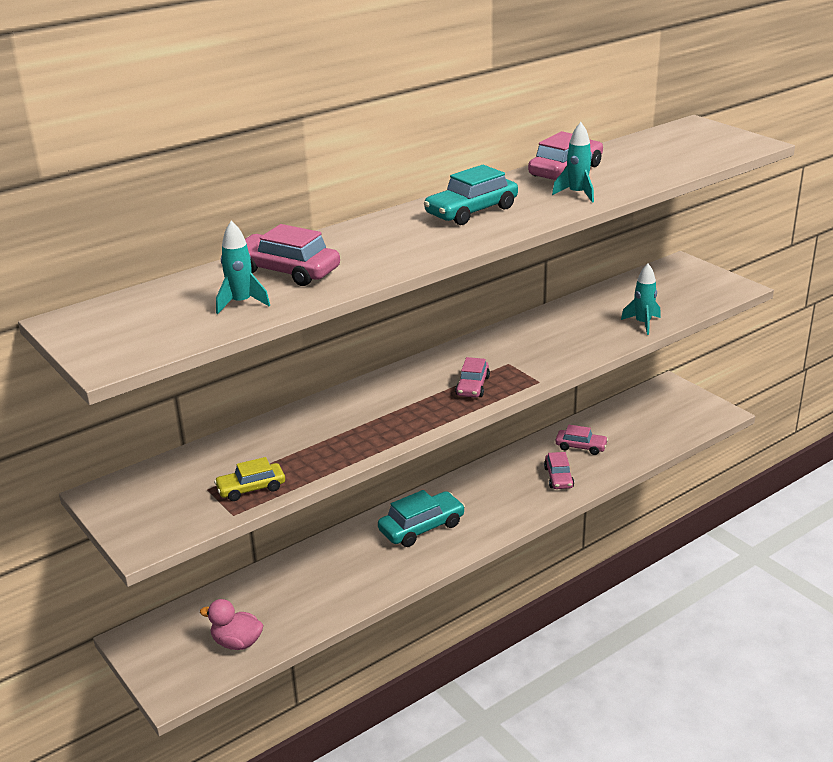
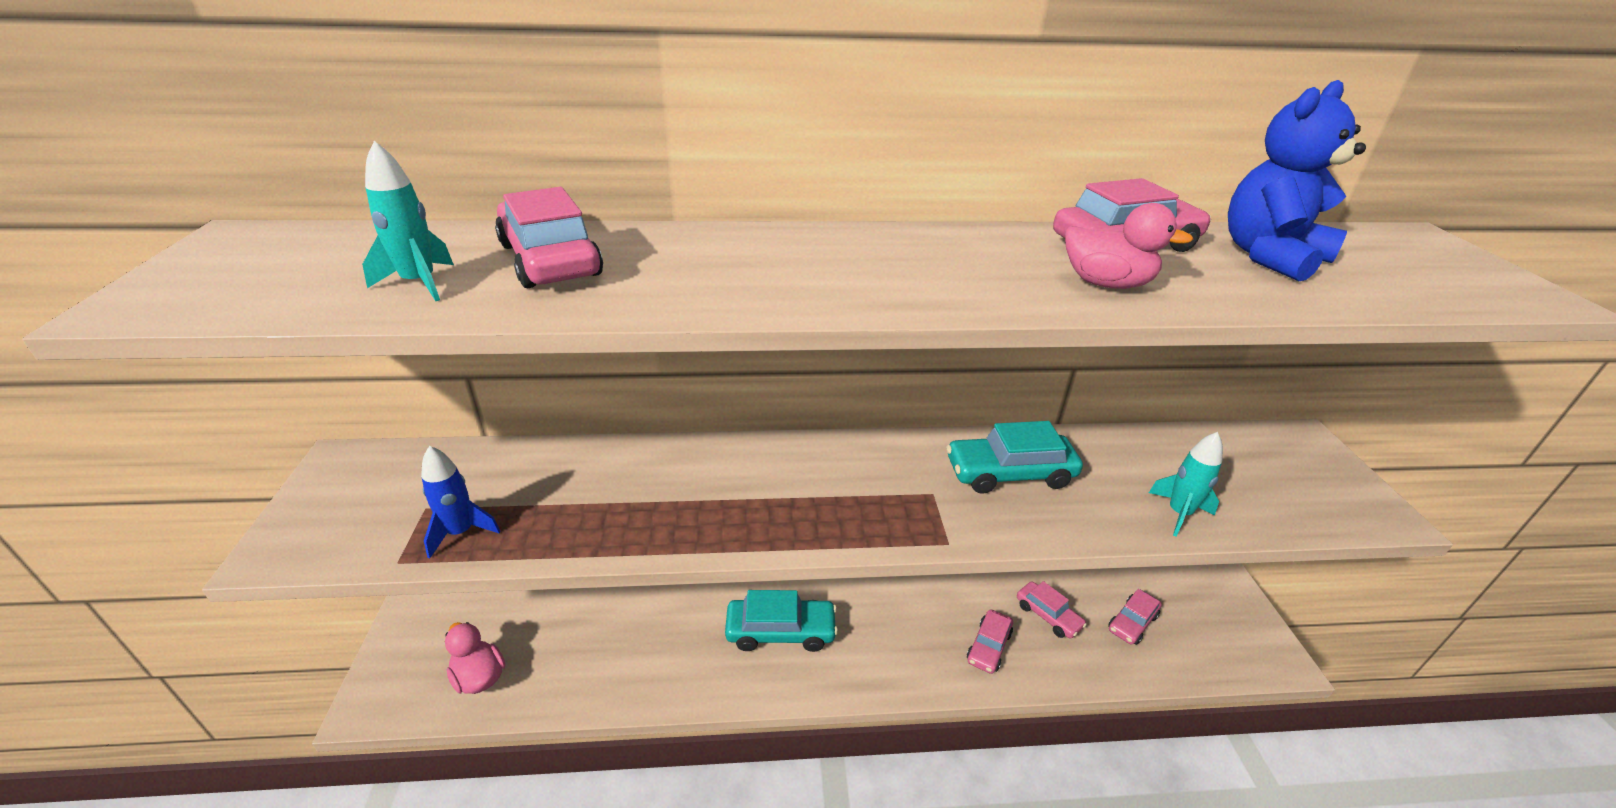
camera: 30 degrees right, 5 degrees up
yellow car [214,457,285,501] -> blue rocket [421,446,500,559]
turquoise car [424,165,518,225] -> turquoise car moved to [946,421,1083,494]
pink car [455,357,490,398] -> pink car moved to [1108,589,1162,645]
turquoise rocket [552,122,594,203] -> pink duck [1065,203,1193,289]
none -> blue teddy bear [1228,80,1366,281]

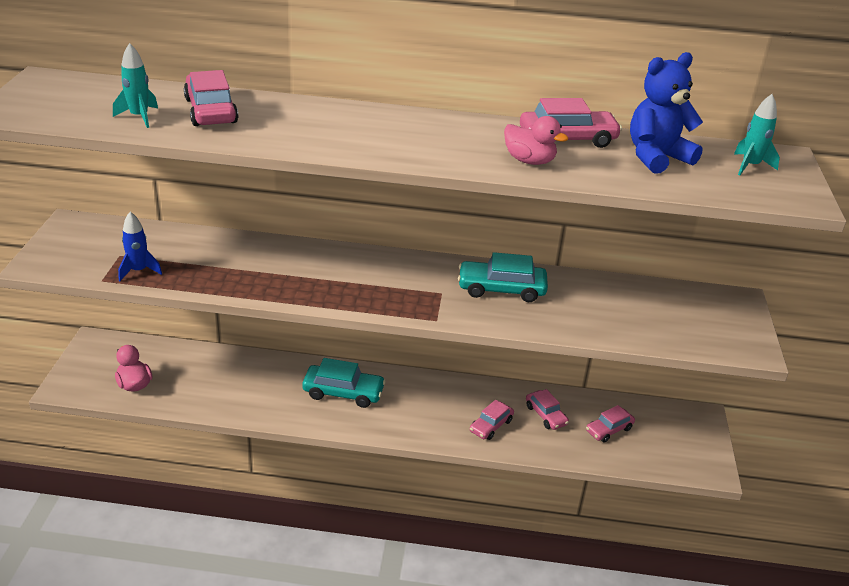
camera: 10 degrees right, 0 degrees up
turquoise rocket [1149,432,1223,537] -> turquoise rocket moved to [734,94,780,175]

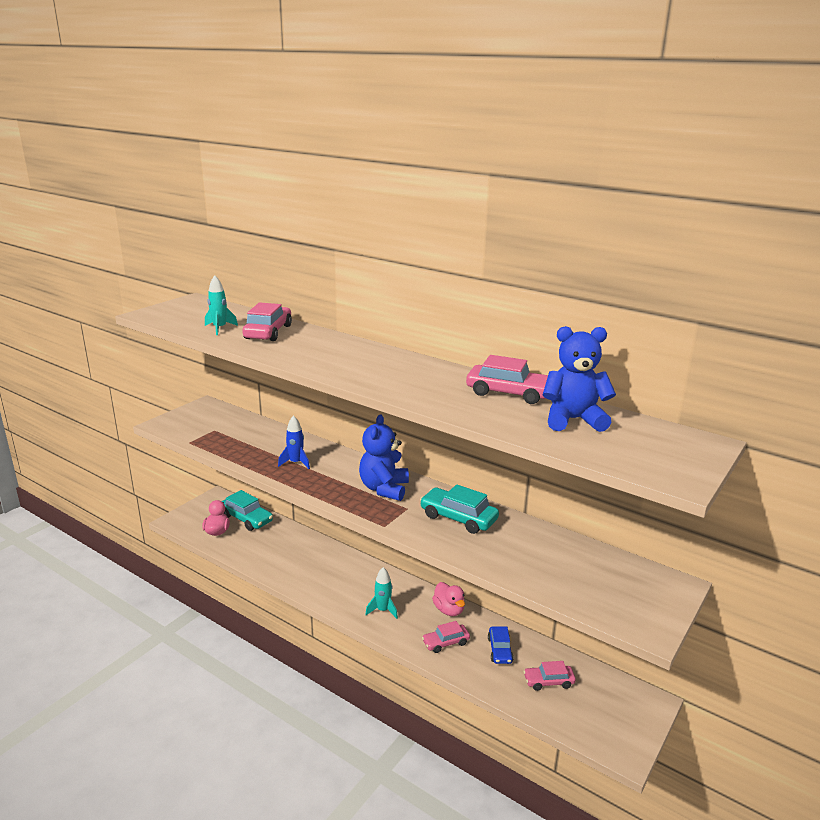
camera: 30 degrees right, 10 degrees down
blue rocket [118,212,162,281] -> blue rocket moved to [278,415,310,469]
turquoise car [302,358,386,408] -> turquoise car moved to [222,490,273,531]
pink duck [504,116,568,165] -> pink duck moved to [432,582,465,616]
pink car [526,389,569,430] -> blue car [488,626,514,664]
turquoise rocket [734,94,780,175] -> turquoise rocket moved to [365,567,398,619]
none -> blue teddy bear [359,414,409,501]

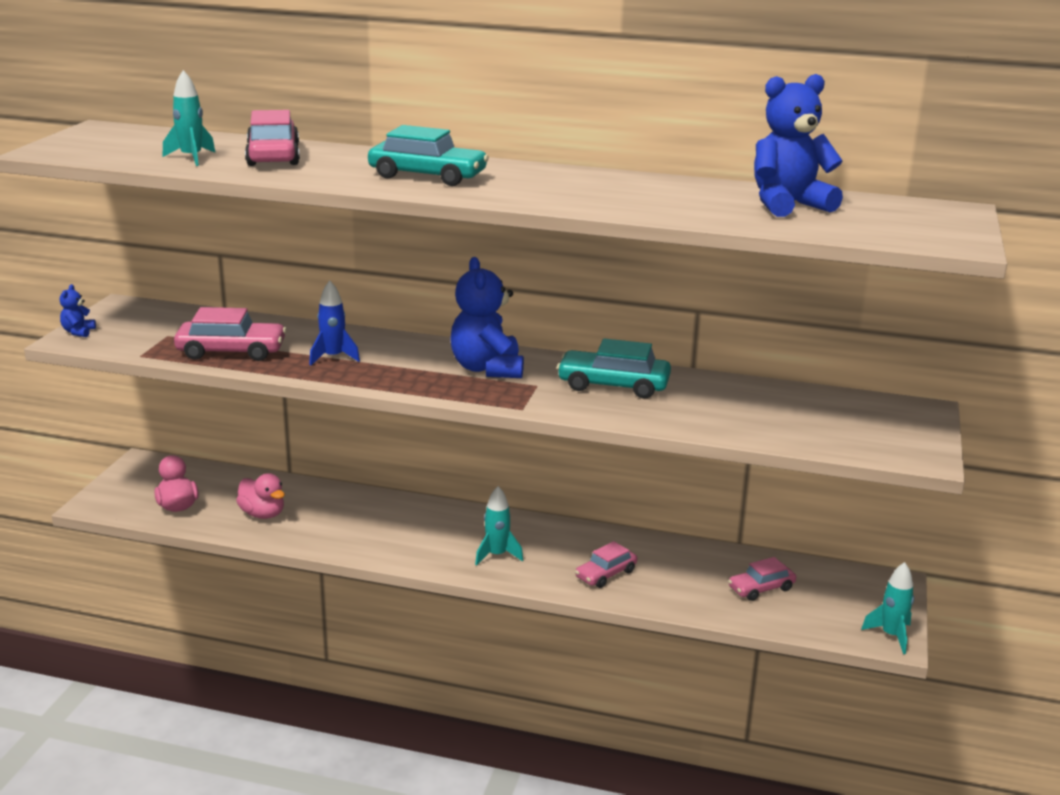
camera: 20 degrees left, 0 degrees up
turquoise car [222,490,273,531] -> turquoise car moved to [368,125,489,186]
pink duck [432,582,465,616] -> pink duck moved to [236,473,285,519]
pink car [466,355,548,404] -> pink car moved to [174,307,287,361]
blue car [488,626,514,664] -> none
none -> blue teddy bear [60,284,96,337]
none -> turquoise rocket [861,562,914,654]

